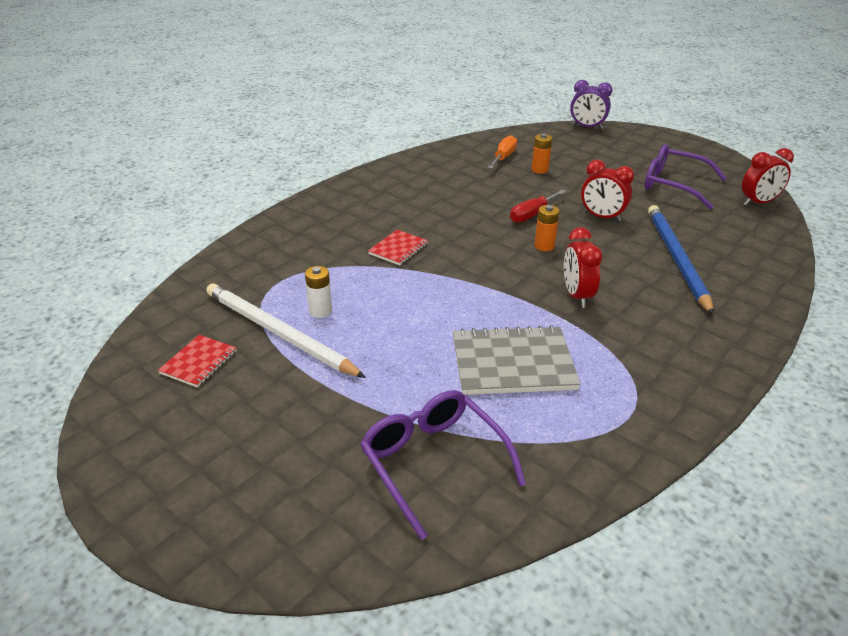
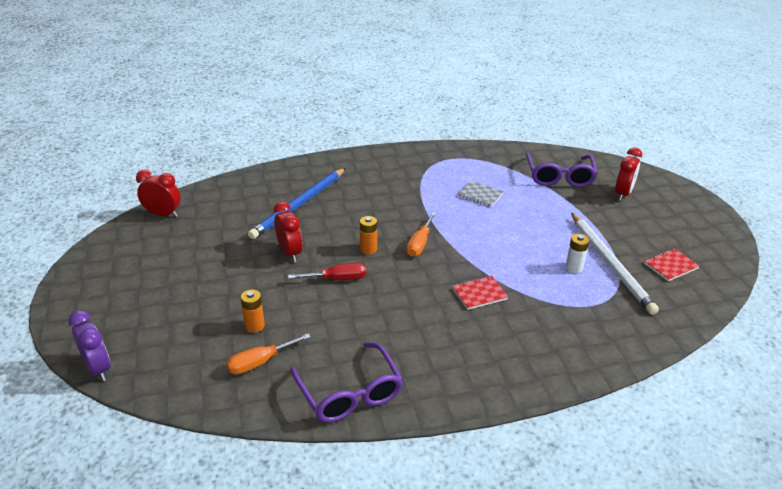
camera: 145 degrees left, 0 degrees up
grey notebook [453,325,581,395] -> grey notebook [458,181,504,207], size x0.54
red clock [564,227,603,308] -> red clock moved to [615,147,642,201]
purple glasses [645,144,727,209] -> purple glasses moved to [290,342,403,423]
none -> orange screwdriver [406,213,436,257]

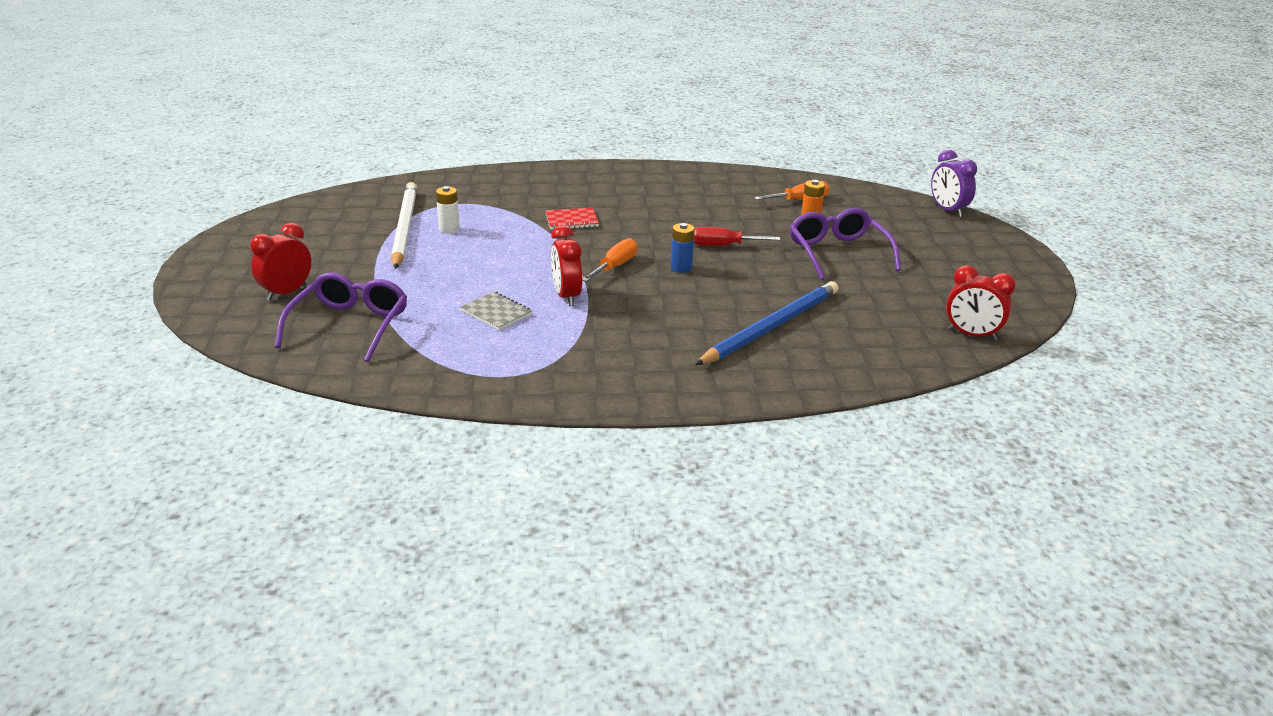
camera: 170 degrees left, 5 degrees down
red clock [274,202,303,262] -> red clock moved to [551,225,582,306]
purple glasses [290,342,403,423] -> purple glasses moved to [790,208,901,280]
orange battery [360,216,377,254] -> blue battery [671,223,695,273]
red notebook [644,248,700,281] -> none

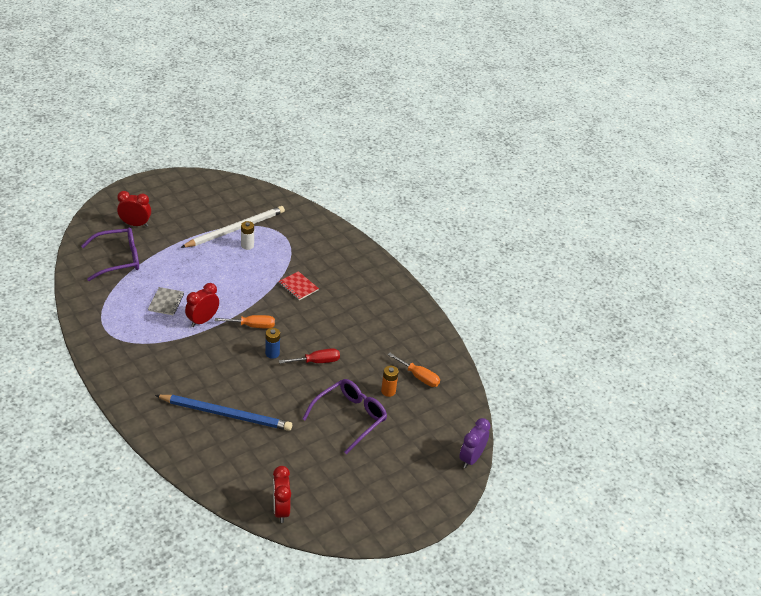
camera: 55 degrees right, 10 degrees up
red screwdriver [694,227,780,246] -> red screwdriver turned 105 degrees clockwise [279,348,340,364]

